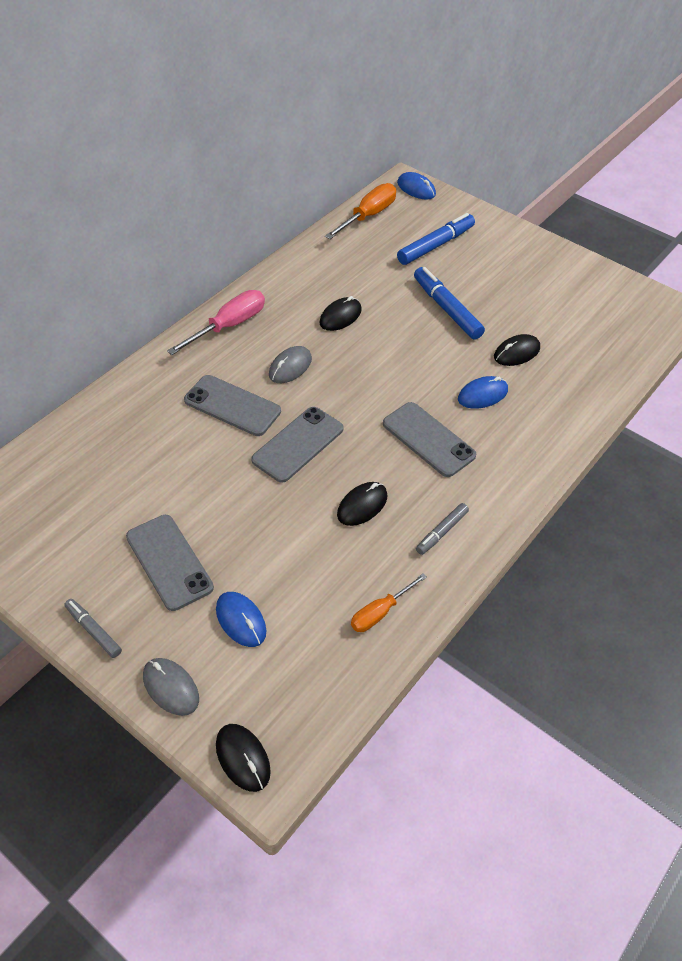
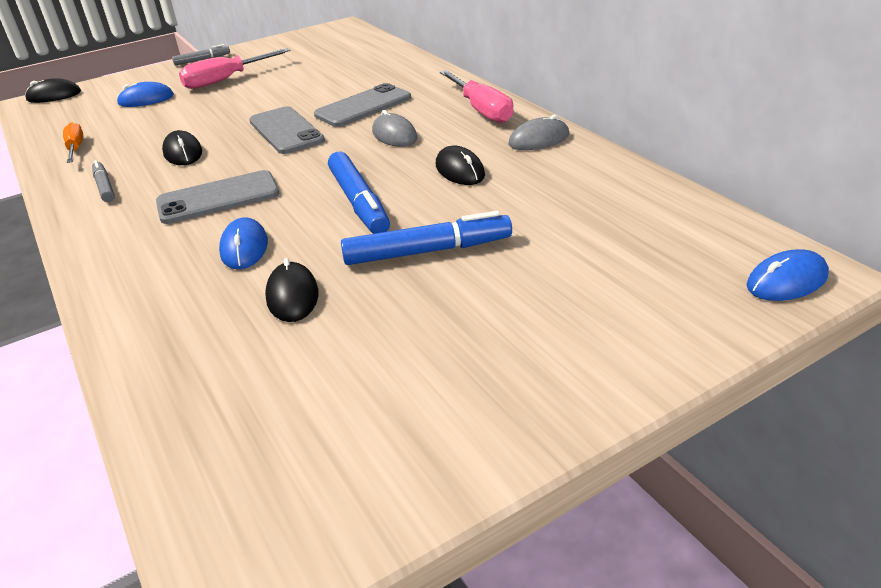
camera: 115 degrees right, 15 degrees down
grey phone [126,515,214,611] -> pink screwdriver [179,48,291,89]
grey mouse [143,658,199,716] -> grey mouse moved to [508,115,569,150]
orange screwdriver [325,183,396,239] -> none
blue marker [397,213,475,265] -> blue marker moved to [328,152,390,234]

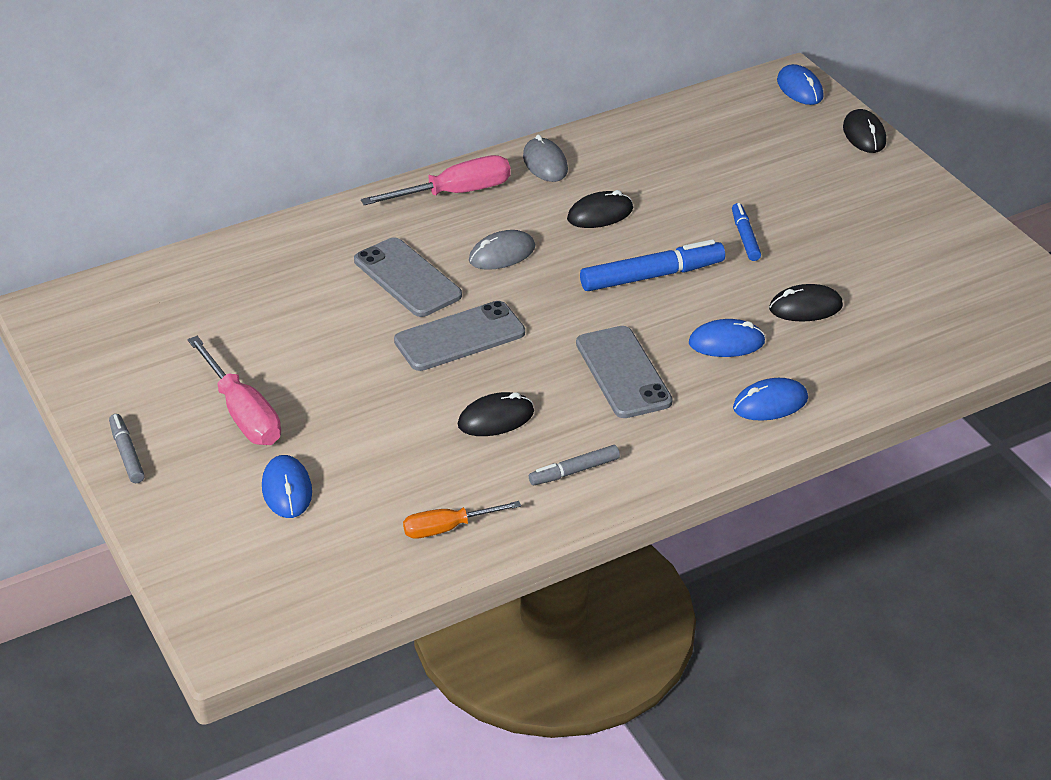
camera: 90 degrees left, 5 degrees up
black mouse [25,79,81,103] -> black mouse moved to [843,109,886,153]
blue marker [341,211,512,265] -> blue marker [732,203,761,261], size x0.57
none -> blue mouse [733,378,808,421]

